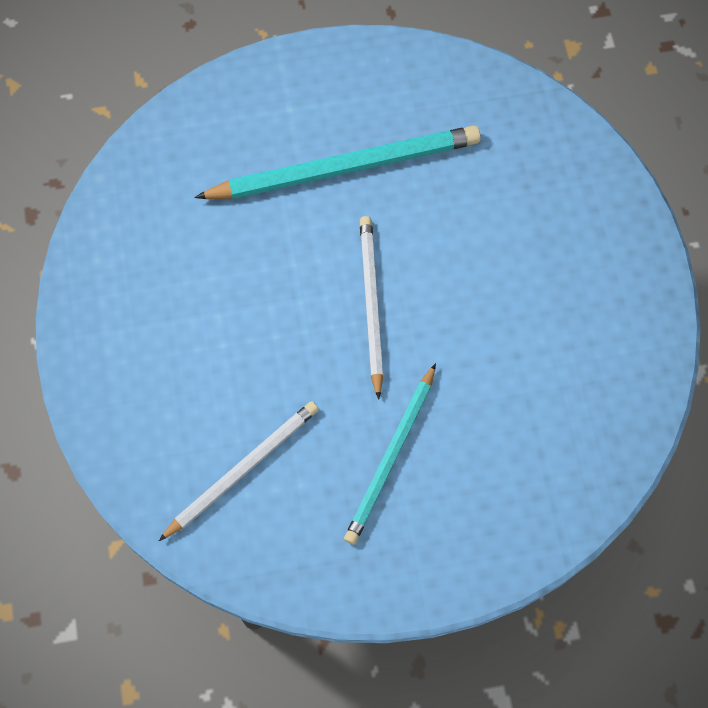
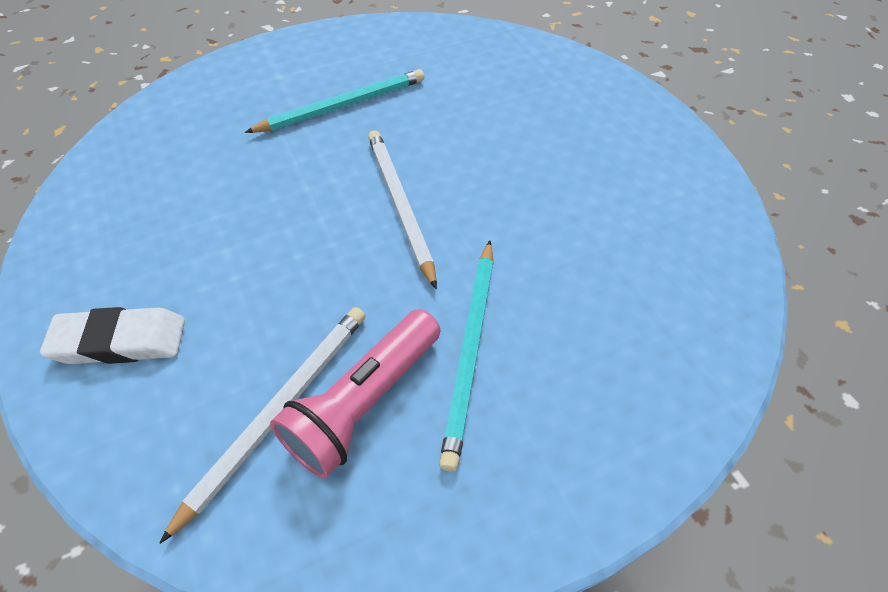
camera: 15 degrees left, 15 degrees down
turquoise pencil [194,125,481,199] -> turquoise pencil [245,69,424,133], size x0.65
none -> white eraser [40,307,185,364]
none -> pink flashlight [270,309,440,479]

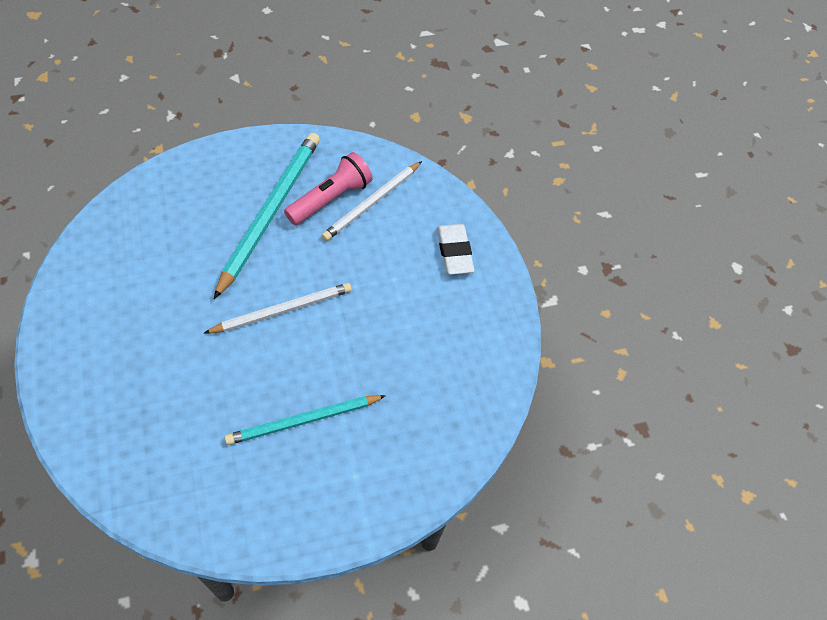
camera: 175 degrees left, 5 degrees up
white eraser [40,307,185,364] -> white eraser turned 75 degrees clockwise [437,224,474,275]
white pencil [368,130,437,289] -> white pencil turned 105 degrees counterclockwise [204,283,352,334]
turquoise pencil [439,240,494,471] -> turquoise pencil [214,133,320,299], size x1.55

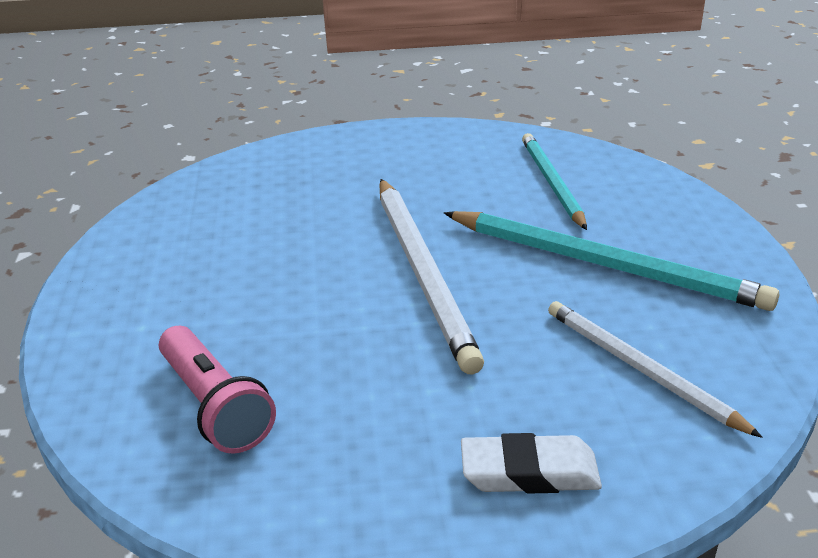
camera: 105 degrees right, 25 degrees down
white pencil [204,283,352,334] -> white pencil [379,179,484,374], size x1.55
turquoise pencil [224,395,386,445] -> turquoise pencil moved to [522,133,587,230]
pink flashlight [284,152,373,225] -> pink flashlight moved to [159,326,276,454]

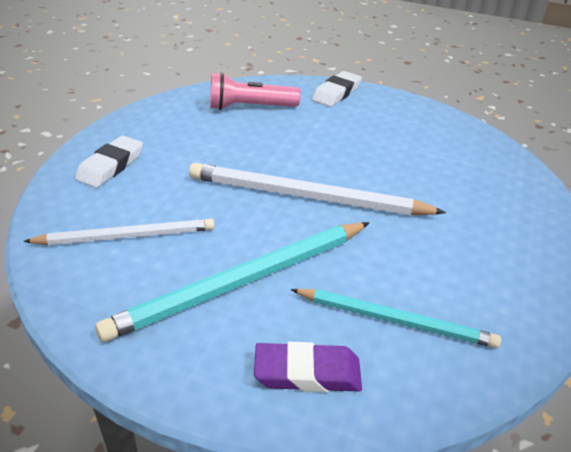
camera: 115 degrees right, 5 degrees up
none -> purple eraser [254,342,362,392]
none -> white eraser [312,71,362,107]

